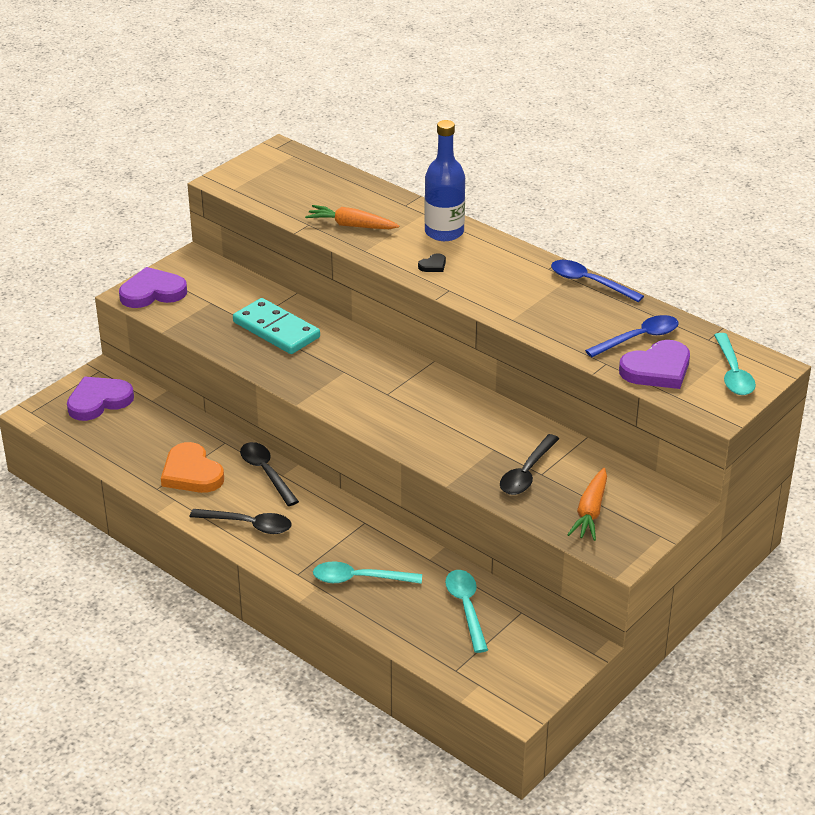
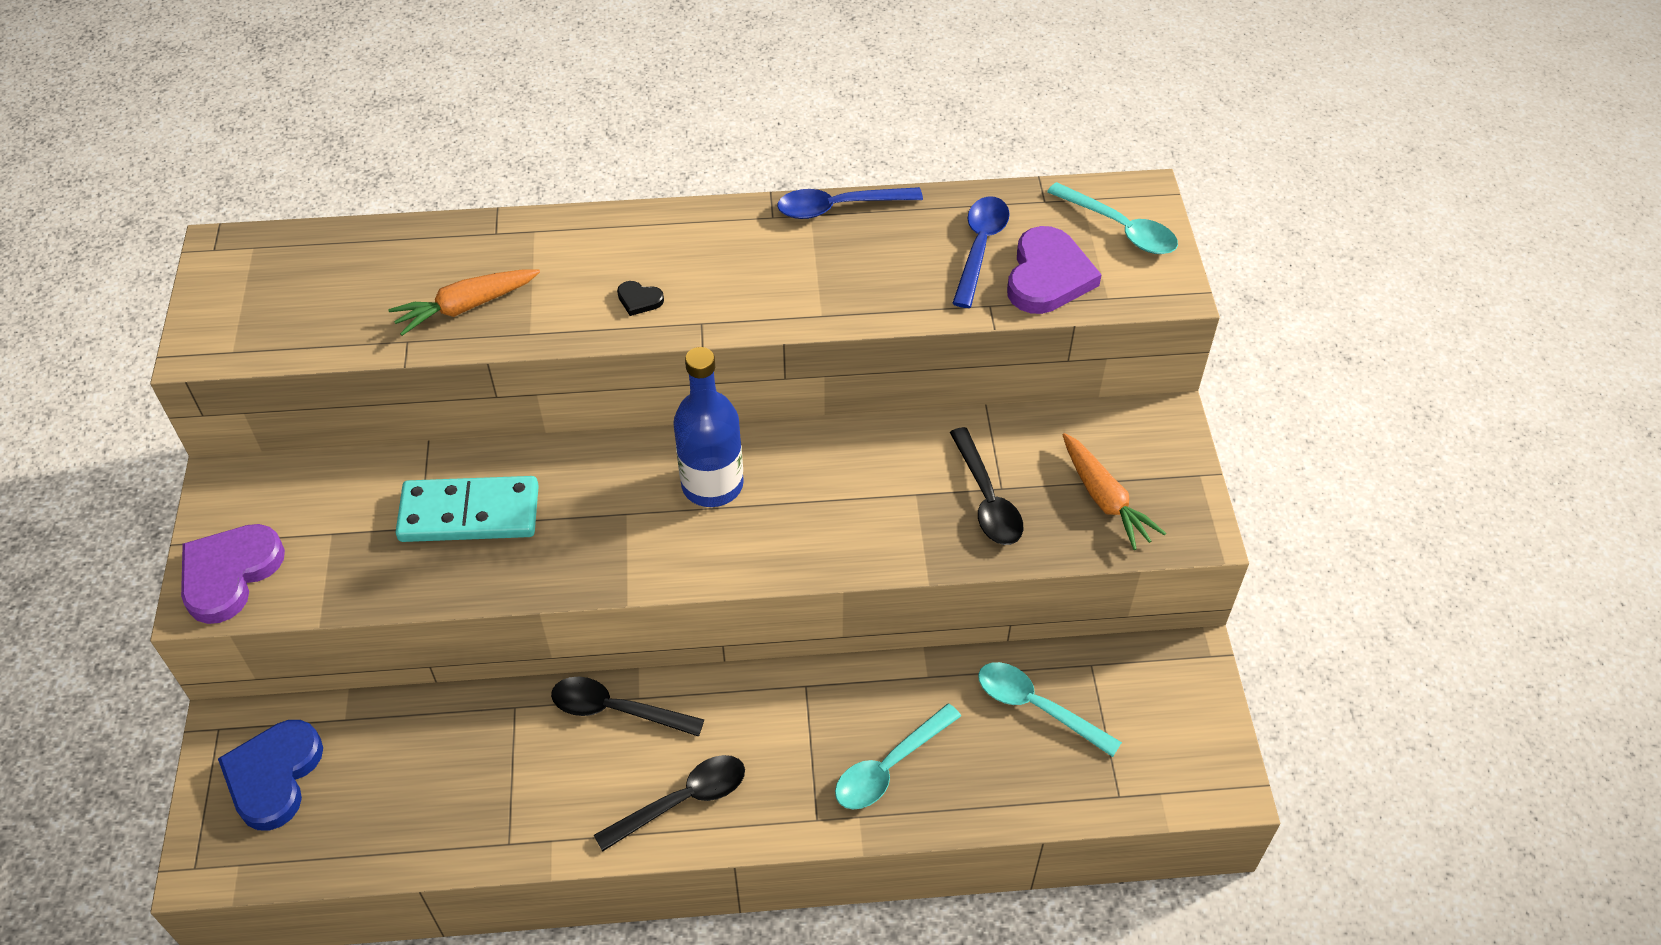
camera: 45 degrees left, 15 degrees up
purple heart [67,377,134,421] -> blue heart [218,720,323,831]
orange heart [161,442,224,493] -> none
black heart [418,253,446,272] -> black heart turned 105 degrees clockwise [617,281,664,316]
blue bottle [424,120,465,241] -> blue bottle moved to [673,347,744,507]

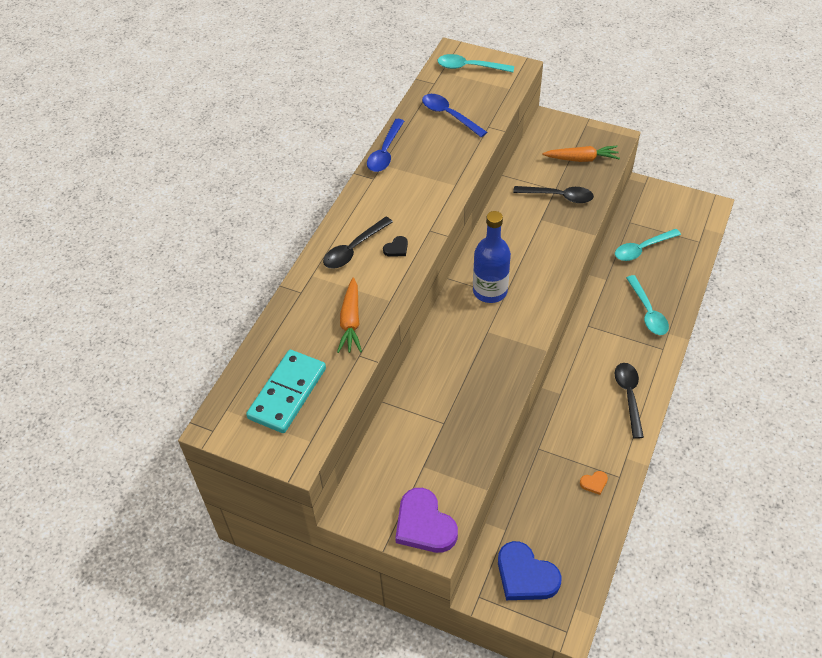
camera: 60 degrees left, 0 degrees up
turquoise domino [395,476,539,542] -> turquoise domino moved to [246,350,326,433]
black spoon [551,677,704,737] -> black spoon moved to [323,217,393,269]
purple heart [1007,226,1102,314] -> none
turquoise spoon [1047,182,1178,254] -> turquoise spoon turned 150 degrees counterclockwise [437,54,514,72]
none -> orange heart [580,471,608,495]

